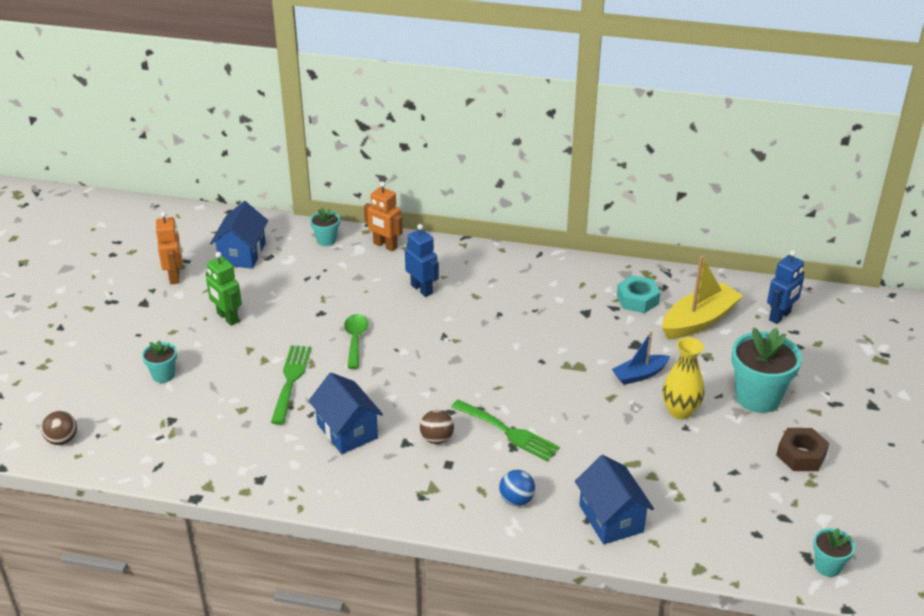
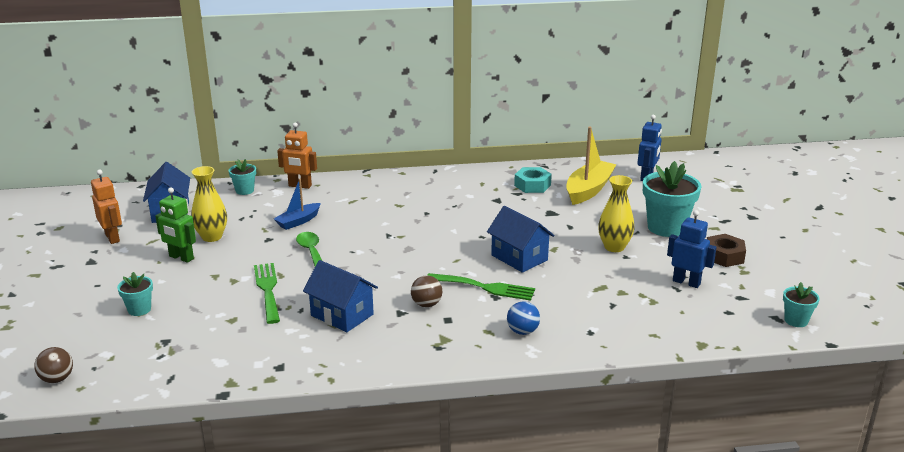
camera: 20 degrees left, 10 degrees down
blue robot [405,224,439,297] -> blue robot moved to [667,210,717,288]
blue house [575,455,654,544] -> blue house moved to [487,206,555,273]
blue boat [612,331,670,385] -> blue boat moved to [274,179,321,230]
none -> yellow vase [191,166,227,242]

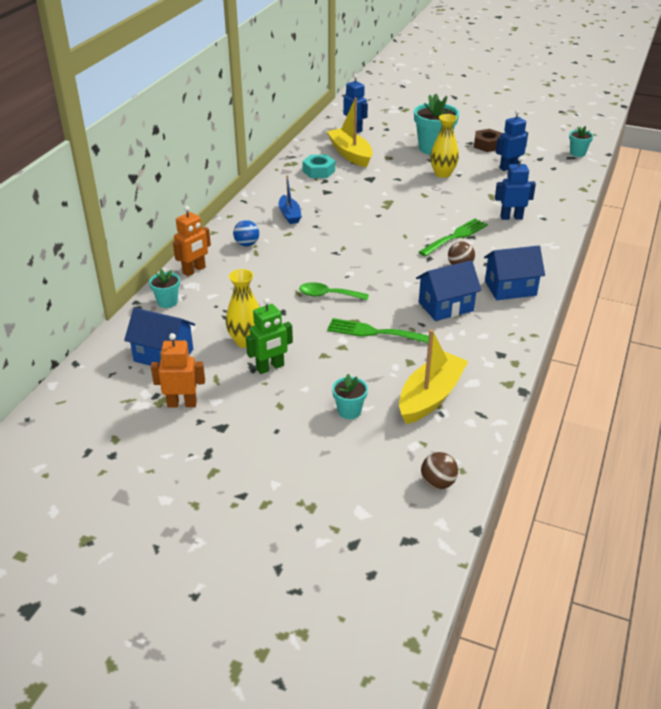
camera: 60 degrees left, 10 degrees up
blue boat [274,179,321,230] -> blue boat moved to [279,175,302,224]
blue house [487,206,555,273] -> blue house moved to [484,246,545,300]
blue ball [507,301,540,335] -> blue ball moved to [233,220,259,246]
none -> yellow boat [399,329,469,424]
none -> blue robot [495,156,536,220]

